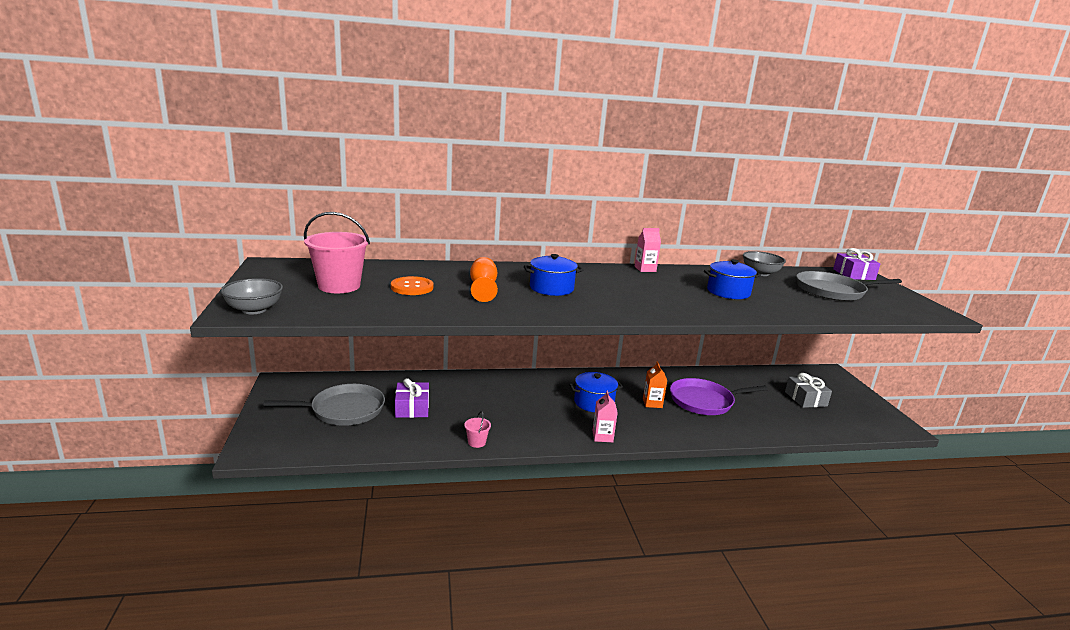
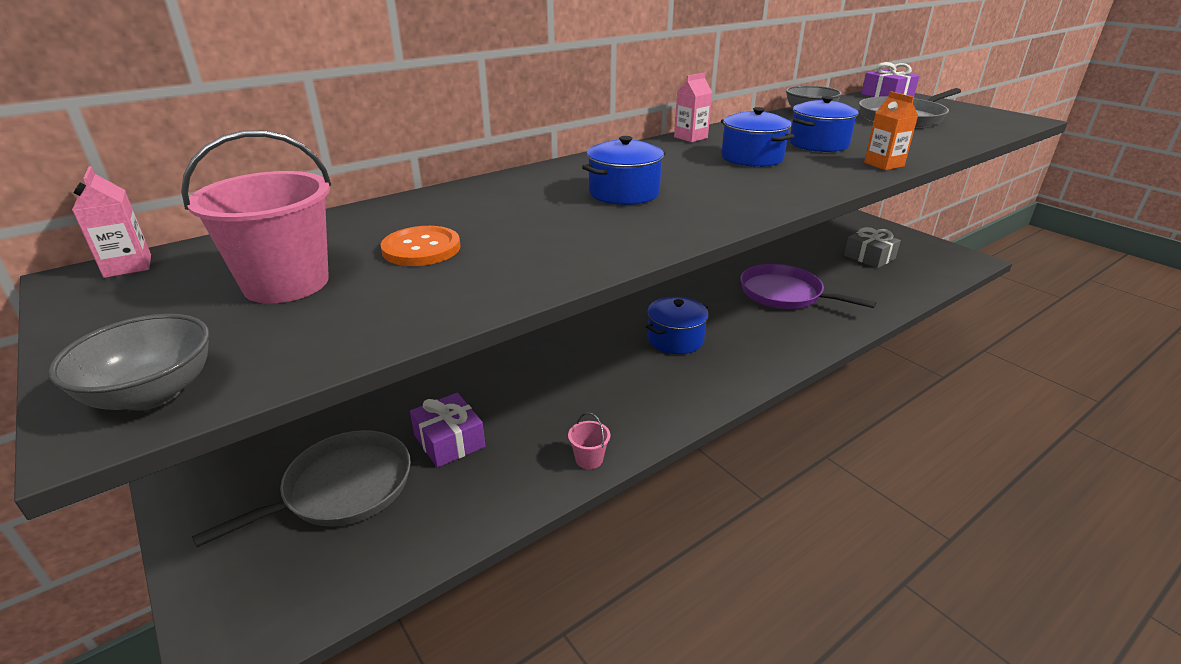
camera: 25 degrees left, 10 degrees up
orange goblet [470,257,498,302] -> none
pink carton [593,391,618,442] -> pink carton moved to [72,166,151,278]
orange carton [643,361,667,408] -> orange carton moved to [864,91,918,170]
purple pan [670,378,768,415] -> purple pan turned 75 degrees clockwise [740,264,876,309]
none -> blue pot [721,107,794,167]

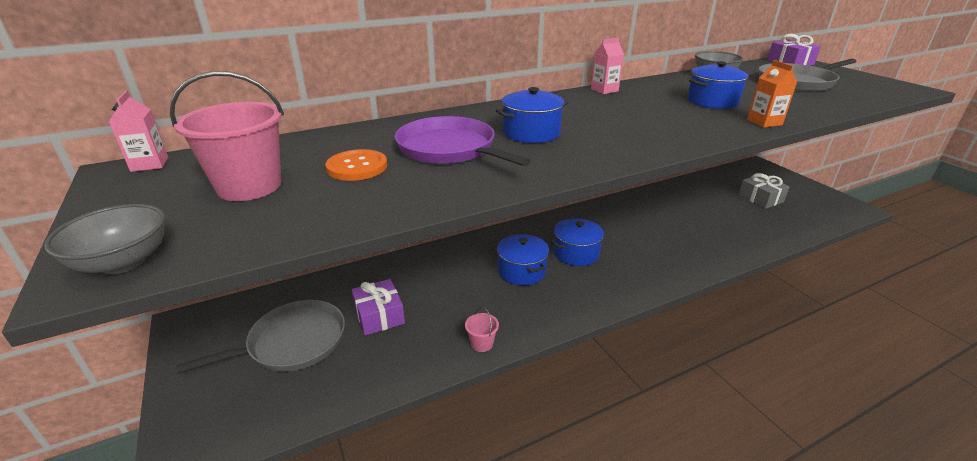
camera: 10 degrees right, 0 degrees up
blue pot [721,107,794,167] -> blue pot moved to [497,234,549,285]
purple pan [740,264,876,309] -> purple pan moved to [395,116,531,166]

